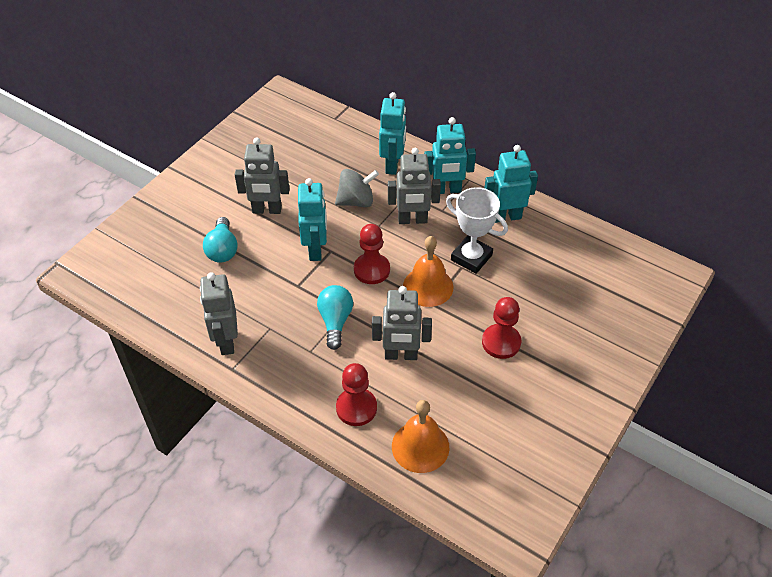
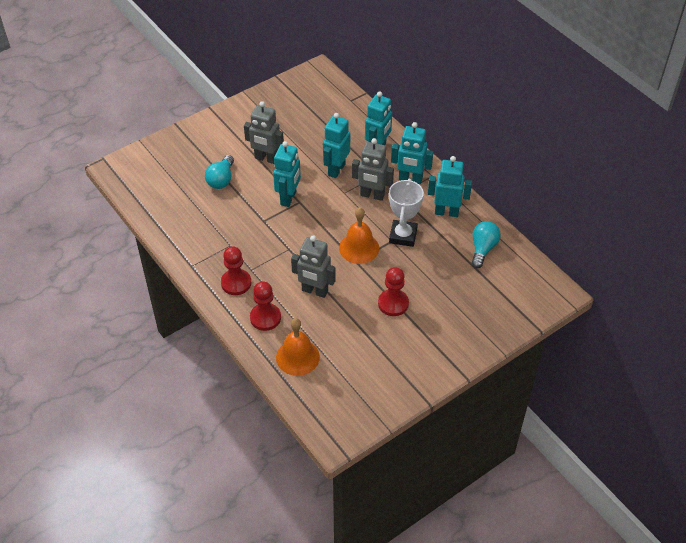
camera: 20 degrees right, 0 degrees up
grey robot [200,272,238,355] -> none
turquoise light bulb [317,285,353,350] -> turquoise light bulb moved to [471,221,501,268]
grey spinning top [335,169,379,207] -> turquoise robot [323,113,350,178]
red pawn [354,224,390,284] -> red pawn moved to [221,246,251,295]
white trophy [446,187,508,274] -> white trophy turned 45 degrees clockwise [389,178,424,247]

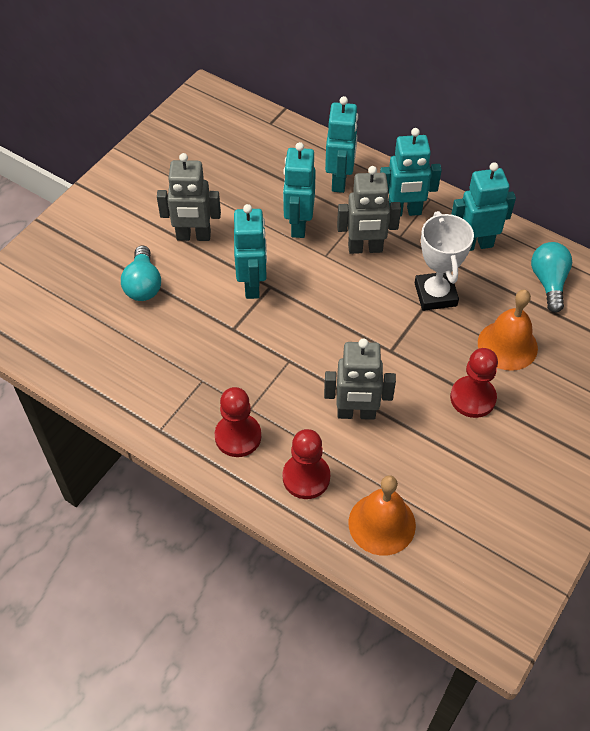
camera: 20 degrees left, 5 degrees up
orange bell [339,208,379,264] -> orange bell moved to [478,290,538,371]

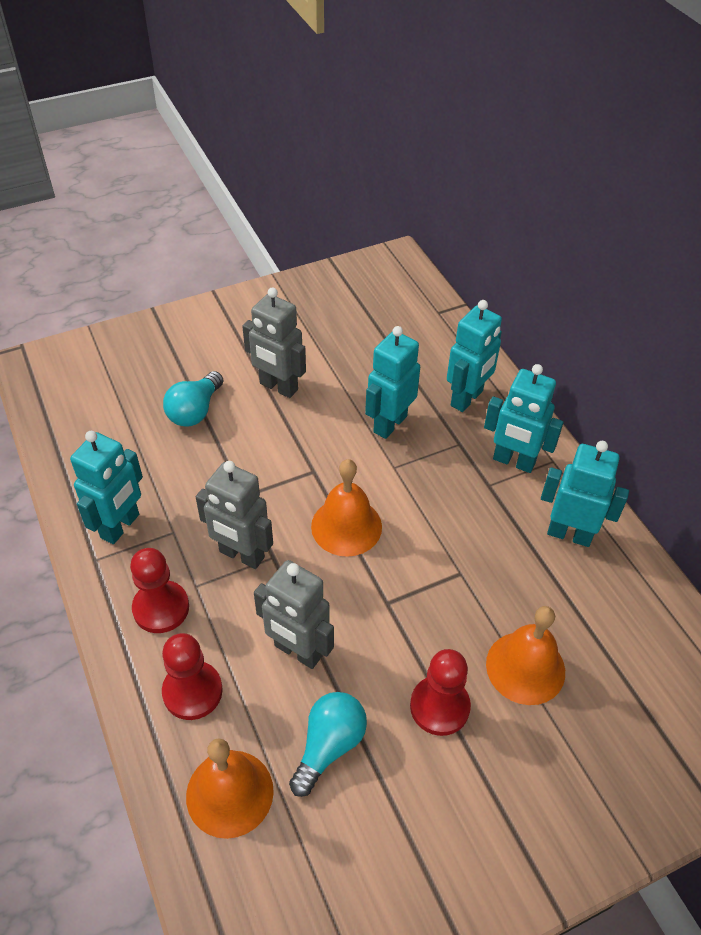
camera: 30 degrees right, 5 degrees down
turquoise robot [234,204,267,299] -> turquoise robot moved to [70,431,143,544]
grey robot [337,166,401,254] -> grey robot moved to [196,461,273,569]
white trophy [415,211,474,311] -> none
turquoise light bulb [531,242,572,313] -> turquoise light bulb moved to [289,692,367,797]
none -> orange bell [311,459,382,557]

